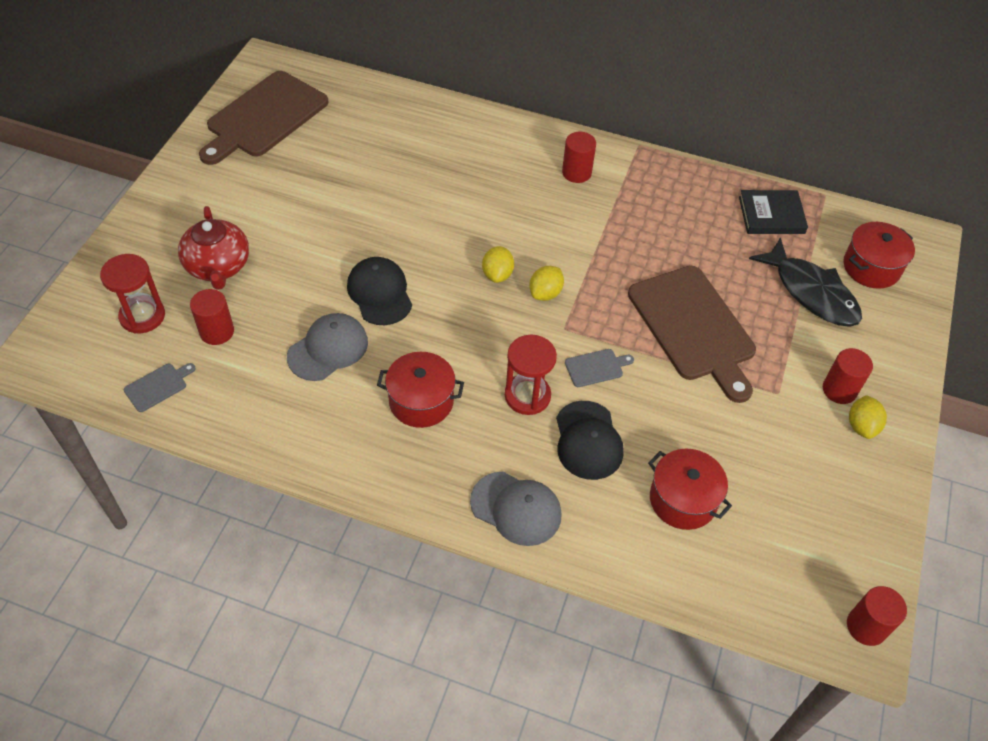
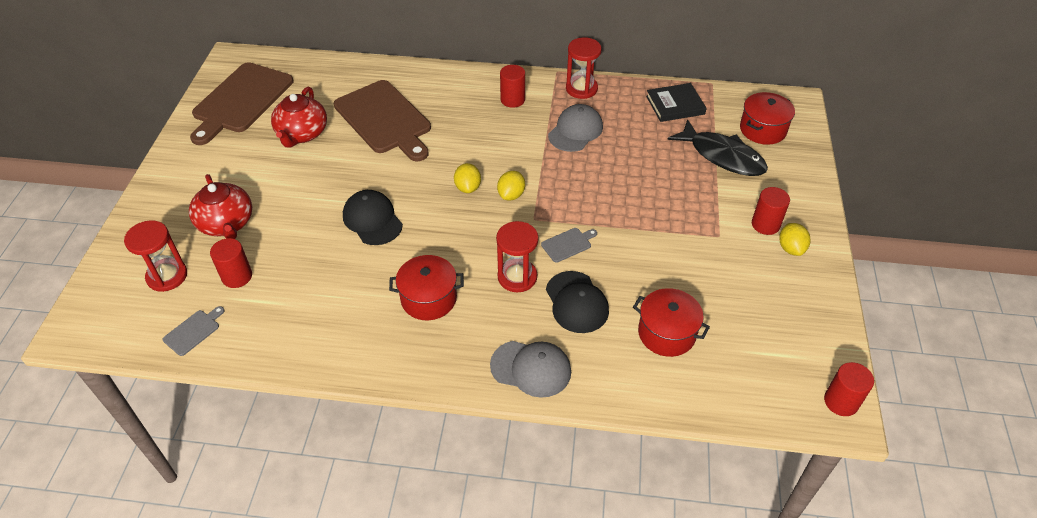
camera: 10 degrees left, 5 degrees down
grey cap [287,313,368,381] -> grey cap moved to [548,104,603,152]
brown cutting board [628,266,756,403] -> brown cutting board moved to [334,80,431,161]
none -> red teapot [271,86,327,148]
none -> red hourglass [566,37,602,99]

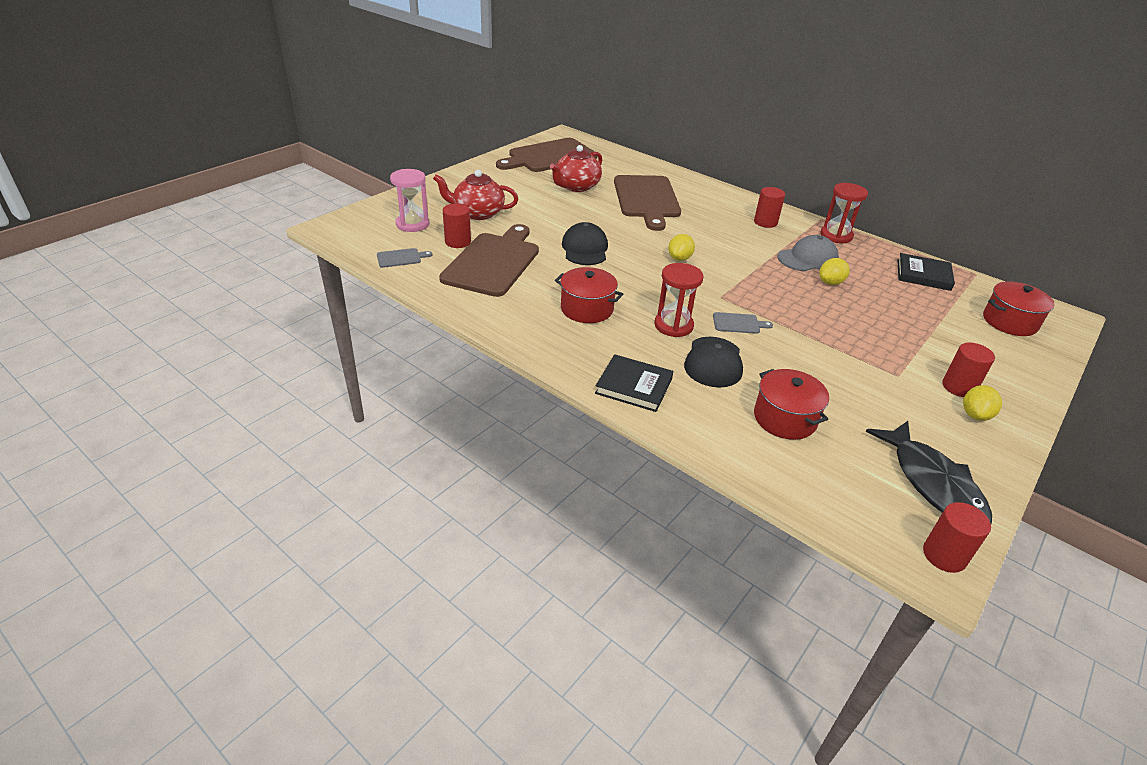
camera: 30 degrees right, 10 degrees down
red hourglass [124,220,187,292] -> pink hourglass [390,169,429,232]
red teapot [189,174,252,239] -> red teapot turned 90 degrees clockwise [433,170,518,220]
grey cap [490,341,571,398] -> black book [595,354,673,412]
yellow lemon [497,171,525,200] -> yellow lemon moved to [819,258,850,285]
black fish [667,119,768,176] -> black fish moved to [866,421,992,524]
none -> brown cutting board [439,224,539,297]

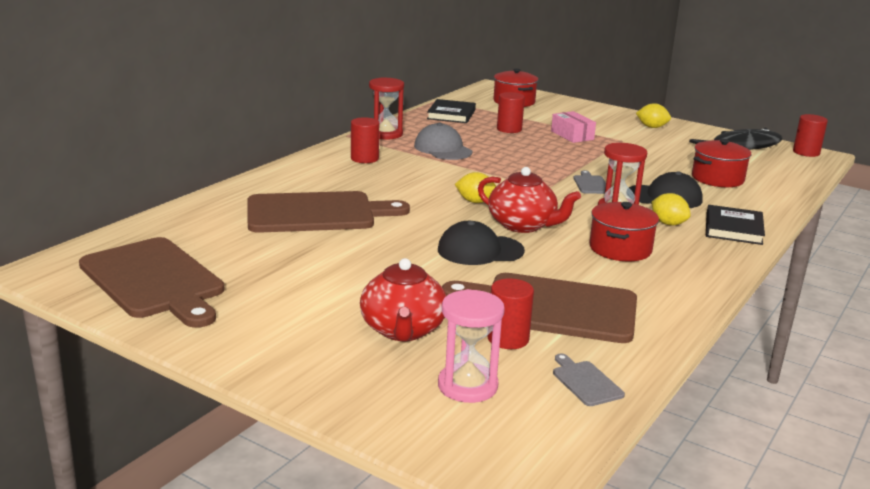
camera: 95 degrees left, 15 degrees down
red teapot [550,145,602,192] -> red teapot moved to [478,167,581,233]
yellow lemon [819,258,850,285] -> yellow lemon moved to [651,193,691,226]
red cylinder [942,342,995,397] -> red cylinder moved to [497,92,525,133]
none -> pink box [551,111,596,143]

